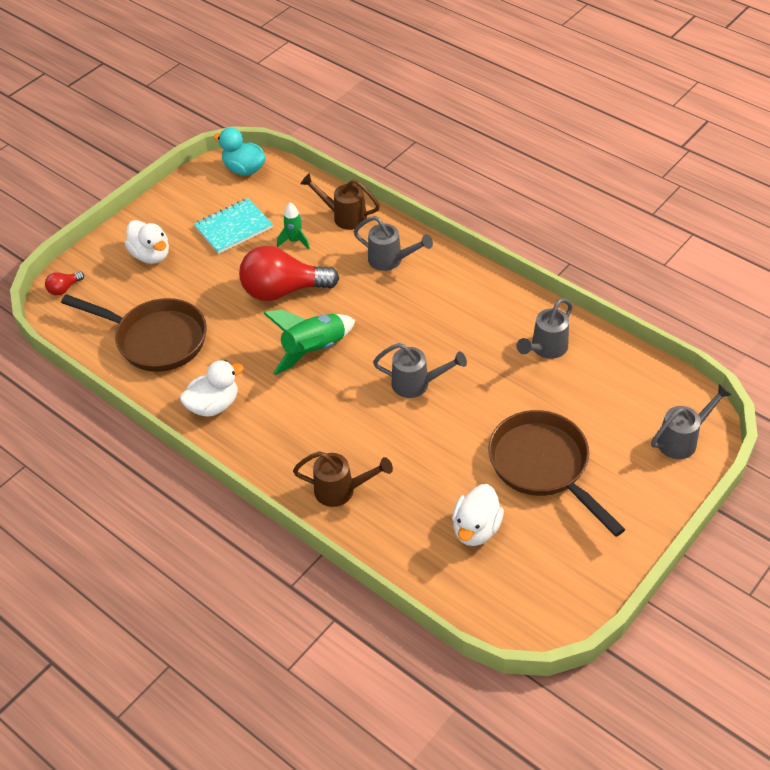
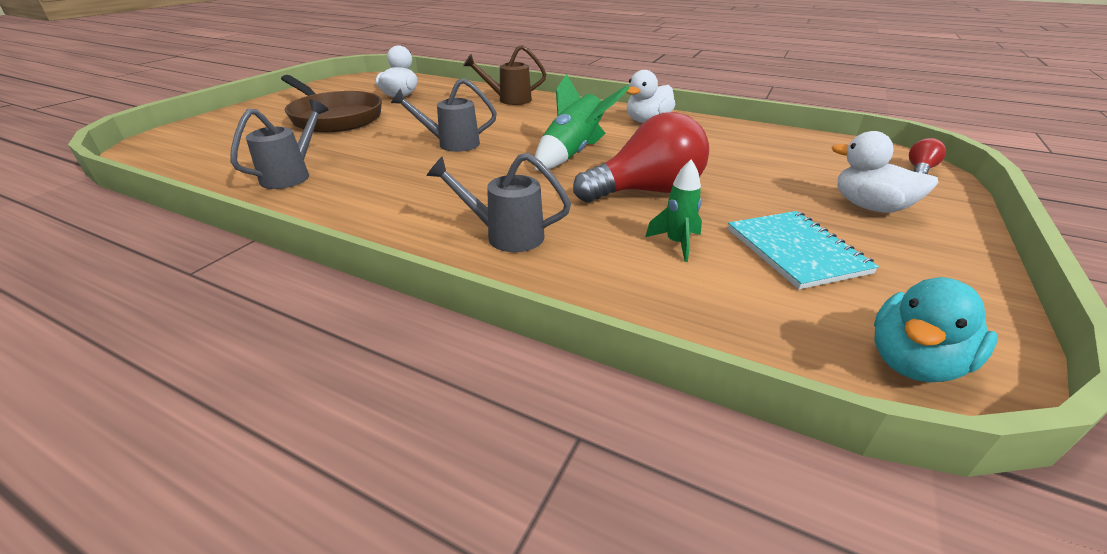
camera: 165 degrees right, 15 degrees down
brown pan [61,294,207,372] -> none
turquoise notebook [194,198,273,254] -> turquoise notebook turned 60 degrees counterclockwise [728,211,879,289]
turquoise duck [214,128,266,176] -> turquoise duck turned 120 degrees clockwise [874,277,998,383]
brown watering can [301,173,380,230] -> none
grey watering can [651,384,732,459] -> none

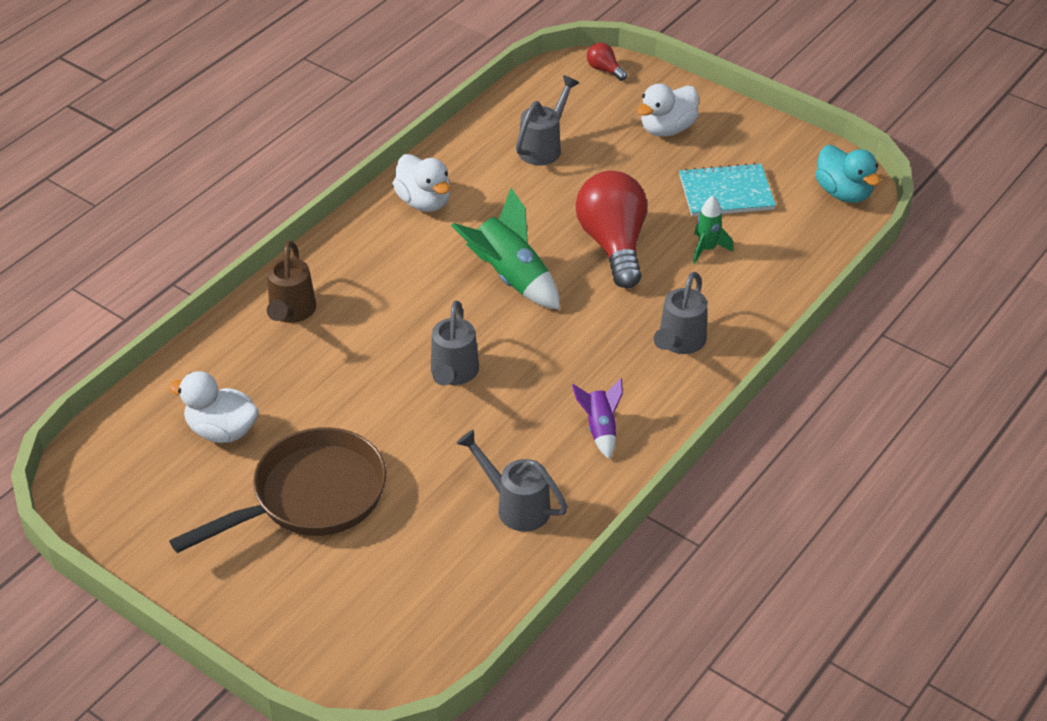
camera: 80 degrees left, 10 degrees up
none -> grey watering can [516,75,579,165]
none -> purple rocket [572,378,623,459]

